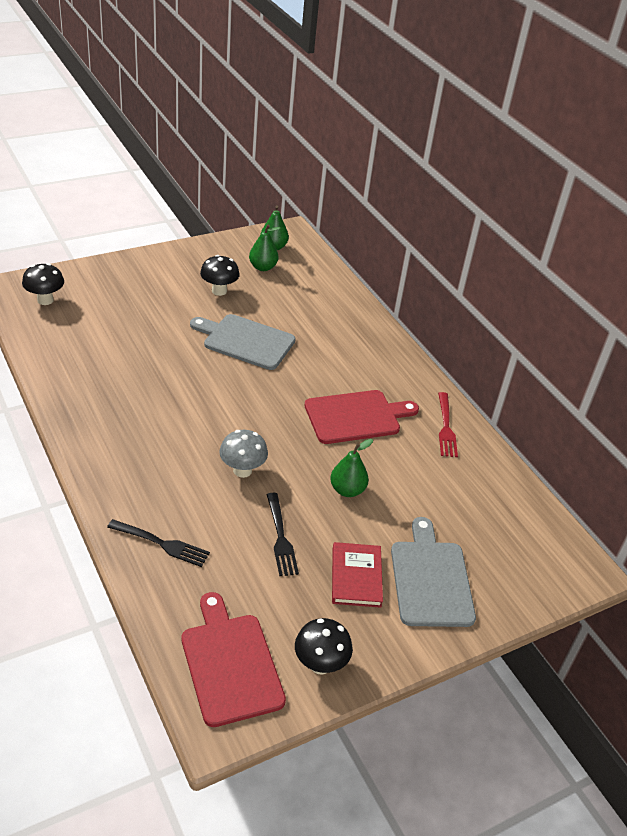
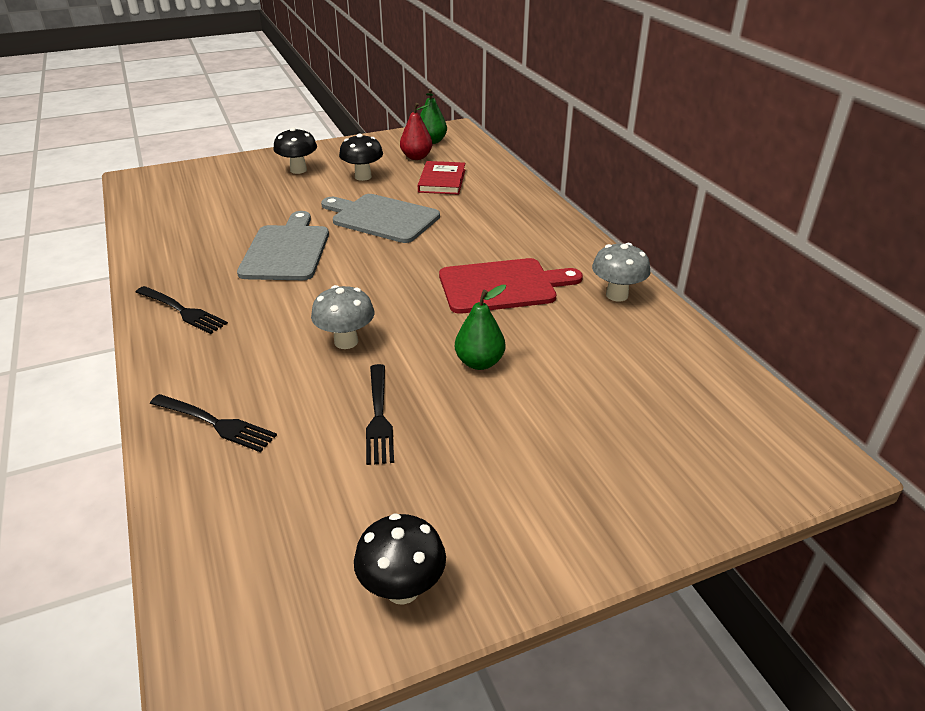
camera: 10 degrees right, 5 degrees down
black mushroom [22,263,64,305] -> black mushroom moved to [273,127,317,174]
red cutting board [182,592,286,727] -> none
green pear [249,225,280,271] -> red pear [400,103,432,160]
red book [332,542,383,608] -> red book moved to [418,161,465,195]
grey cutting board [391,517,476,627] -> grey cutting board moved to [237,211,329,280]
red fork [438,392,458,457] -> grey mushroom [592,243,650,302]
none -> black fork [136,286,228,334]

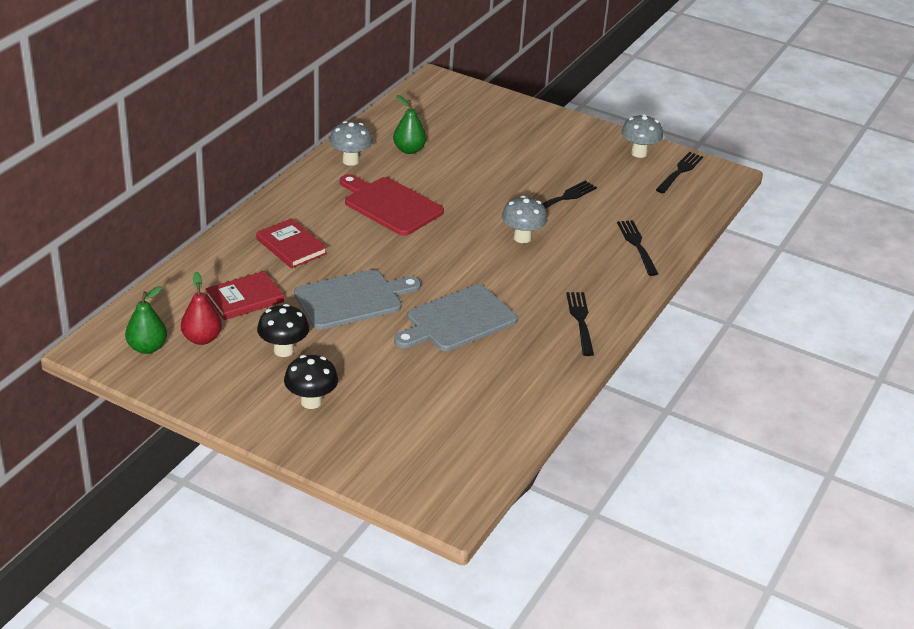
camera: 130 degrees left, 0 degrees up
grey cutting board [321,194,440,243] -> grey cutting board turned 105 degrees counterclockwise [294,270,421,330]
black mushroom [354,513,446,605] -> grey mushroom [621,114,663,158]
green pear [455,285,506,370] -> green pear moved to [393,95,426,154]
none -> red book [256,218,327,269]
none -> black fork [656,152,703,193]

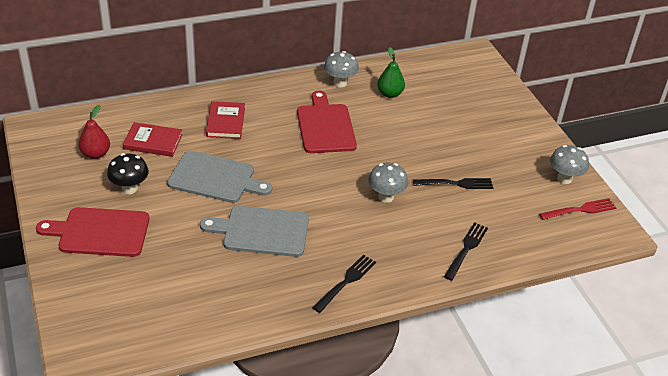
camera: 40 degrees right, 5 degrees up
green pear [125,286,167,354] -> none
black mushroom [284,355,338,409] -> red cutting board [36,207,149,257]
black fork [656,152,703,193] -> red fork [539,198,616,220]

